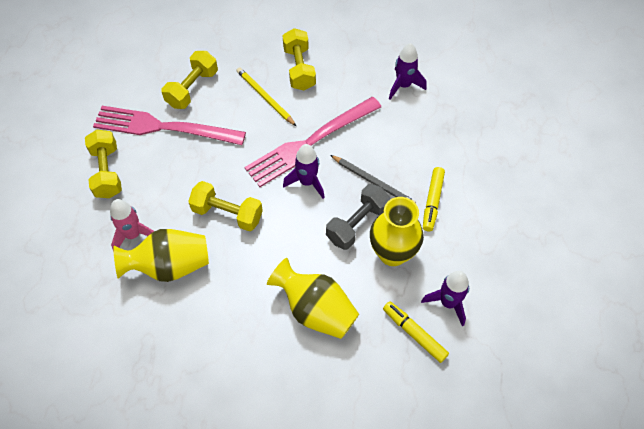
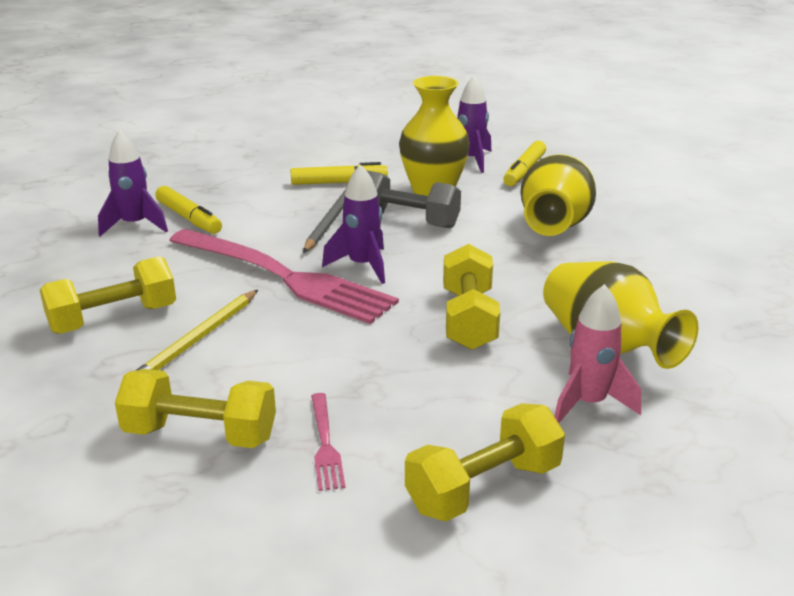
camera: 110 degrees left, 30 degrees down
pink fork [93,106,246,145] -> pink fork [311,393,345,491], size x0.41
none -> yellow marker [155,186,222,234]

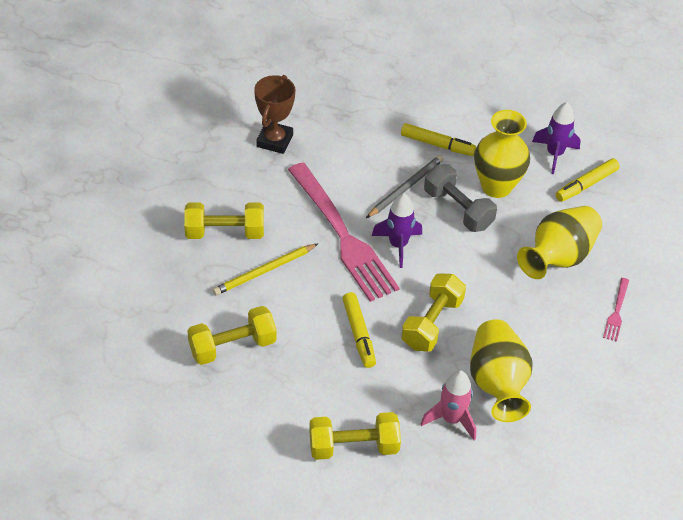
camera: 25 degrees right, 20 degrees up
purple rocket [98,130,168,236] -> brown trophy [254,75,295,154]
yellow dumbbell [115,369,276,448] -> yellow dumbbell turned 60 degrees counterclockwise [187,306,277,365]
yellow marker [155,186,222,234] -> yellow marker moved to [342,292,376,368]
pink fork [311,393,345,491] -> pink fork moved to [603,278,629,342]

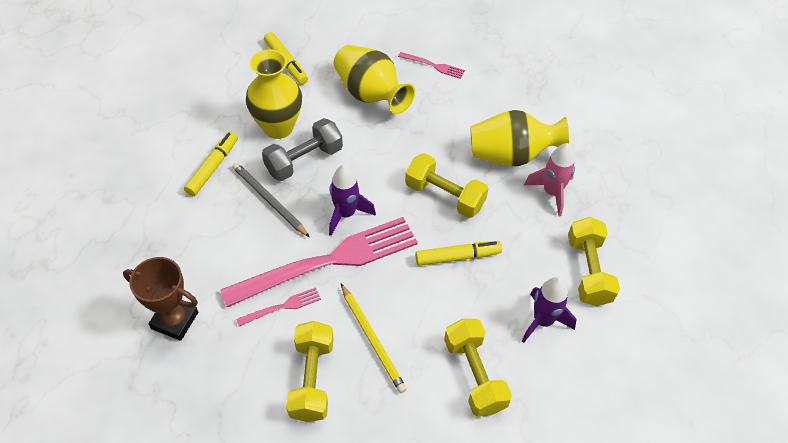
camera: 85 degrees left, 5 degrees up
purple rocket [532,102,581,174] -> purple rocket moved to [522,277,577,343]
none -> pink fork [236,287,321,327]

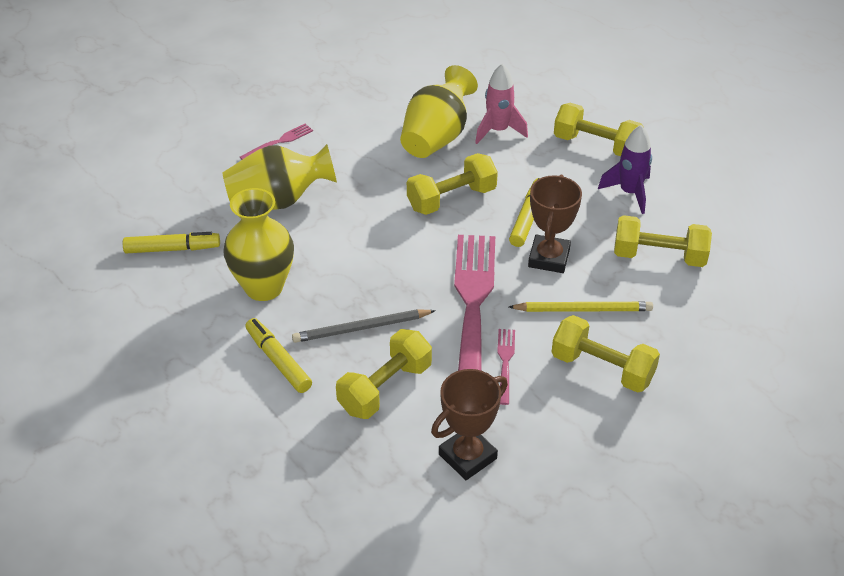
camera: 60 degrees left, 10 degrees down
grey dumbbell [262,118,343,181] -> none
purple rocket [329,165,376,236] -> none
none -> yellow dumbbell [336,329,432,419]
none -> brown trophy [528,175,582,273]

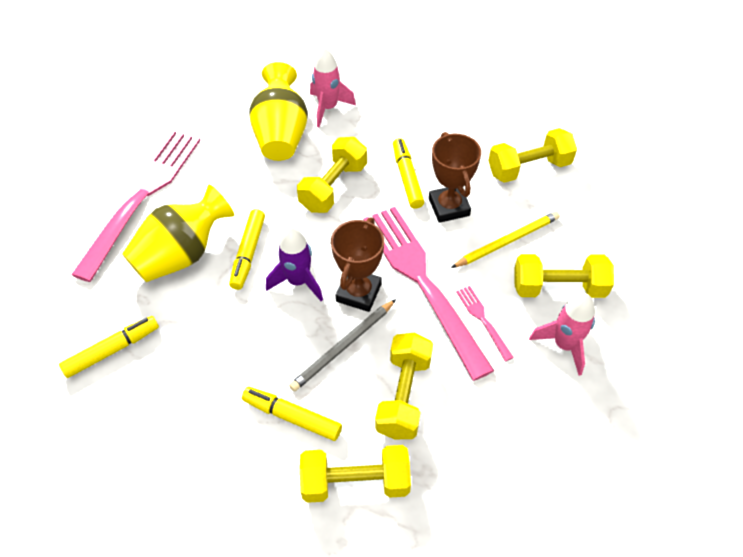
camera: 30 degrees left, 10 degrees up
yellow vase [223,188,294,301] -> none
pink fork [240,124,313,160] -> pink fork [71,130,200,282], size x2.44
brown trophy [431,369,508,480] -> brown trophy moved to [331,218,384,312]
yellow dumbbell [554,103,643,156] -> yellow dumbbell moved to [300,445,411,503]
purple rocket [598,125,652,214] -> purple rocket moved to [266,227,323,301]
none -> yellow marker [229,209,265,290]
none -> pink rocket [529,293,595,376]

